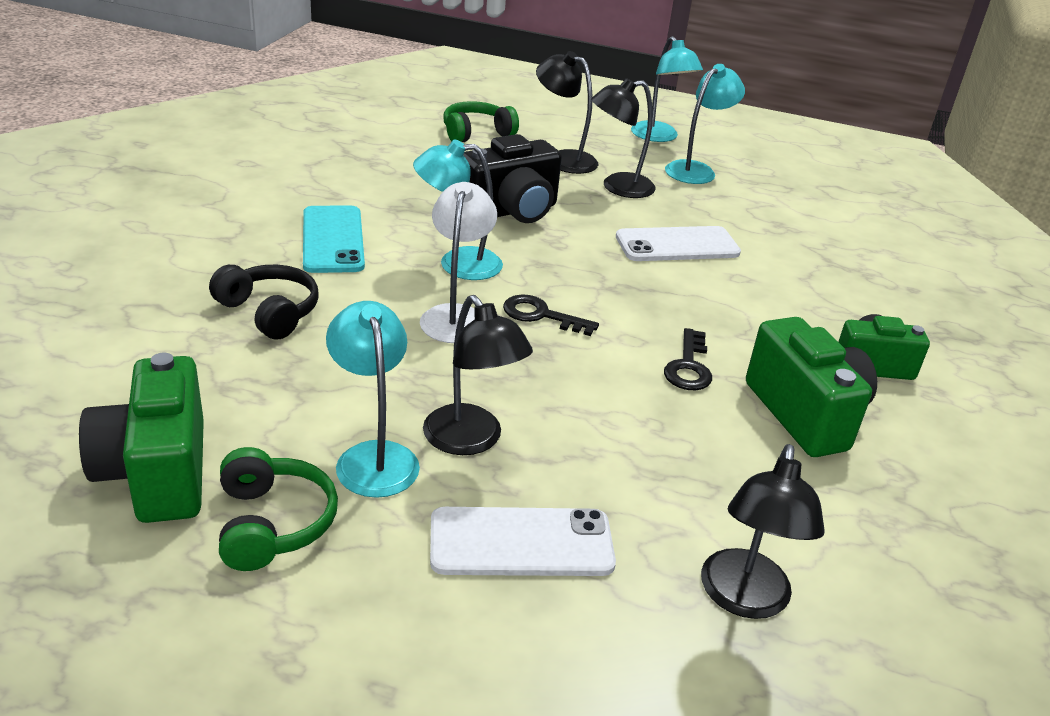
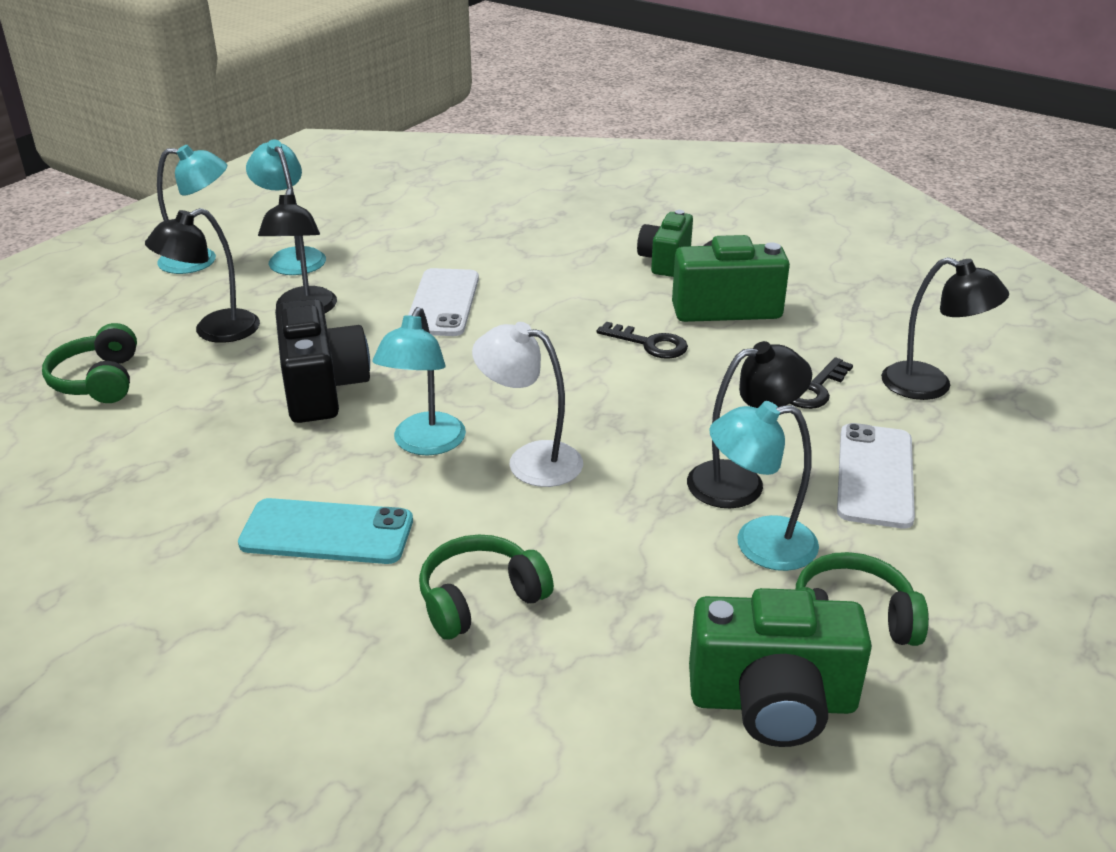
camera: 70 degrees left, 0 degrees up
black headphones [209,265,319,339] -> green headphones [419,534,554,640]
black key [503,294,599,336] -> black key moved to [790,357,853,409]

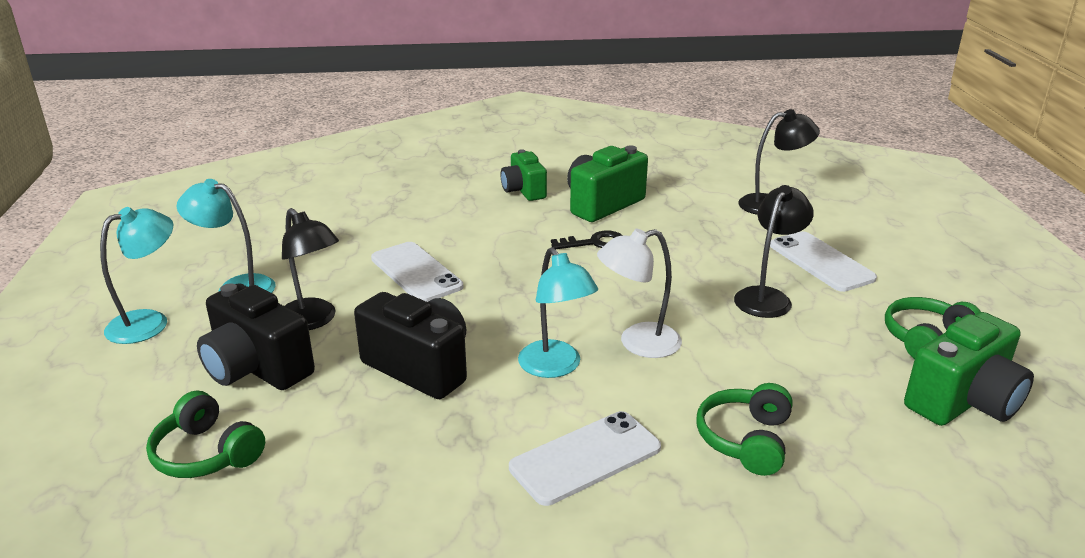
camera: 40 degrees left, 5 degrees down
black lamp [145,208,260,343] -> black camera [197,283,315,390]
turquoise phone [238,498,413,564] -> white phone [509,411,661,506]
turquoise lamp [709,401,819,571] -> none
black key [790,357,853,409] -> none

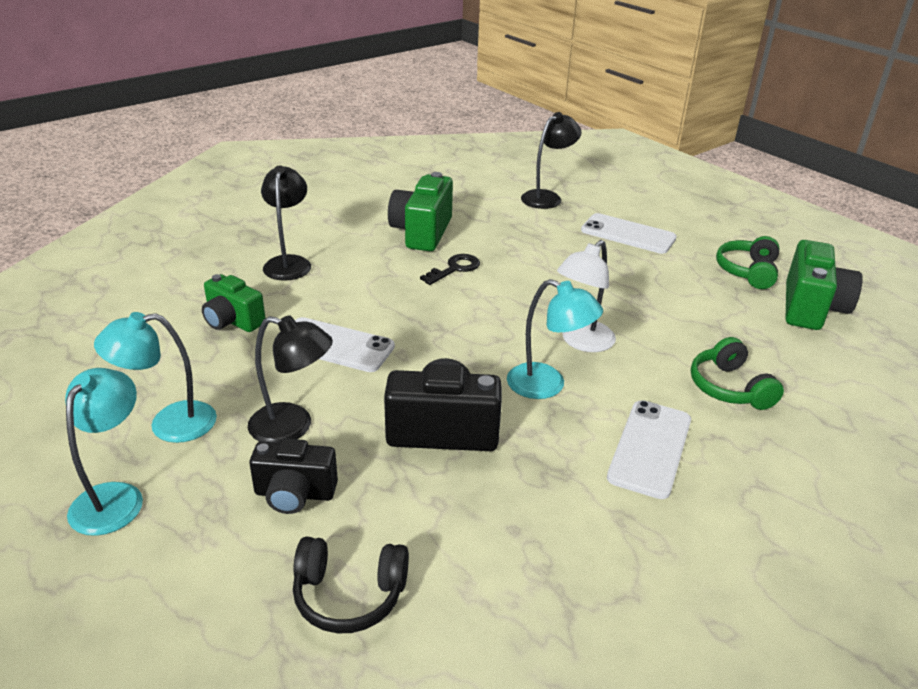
camera: 35 degrees left, 5 degrees up
green headphones [146,391,265,478] -> black headphones [293,537,409,633]
black camera [197,283,315,390] -> black camera [249,438,338,514], size x0.66
green camera [500,149,547,201] -> green camera moved to [202,274,266,332]
black lamp [734,185,814,318] -> black lamp moved to [261,166,311,281]

